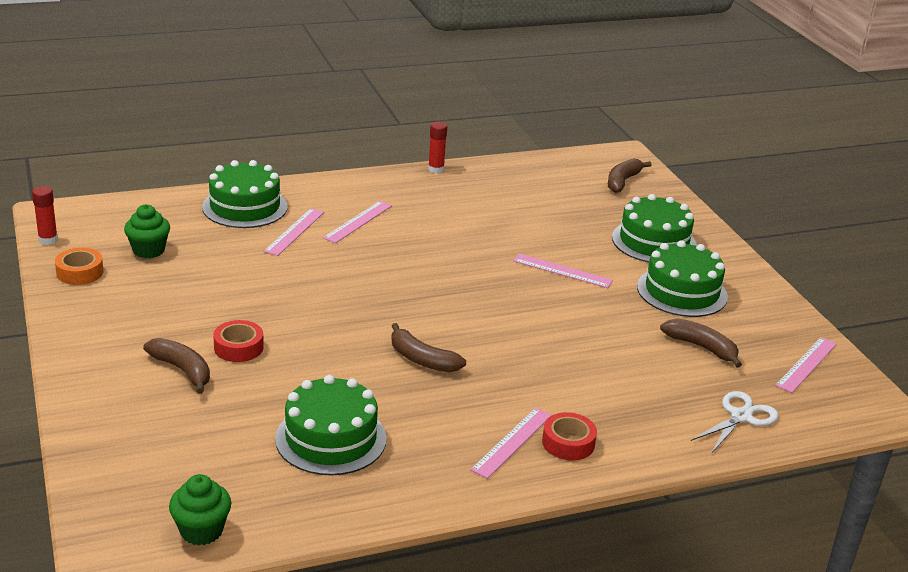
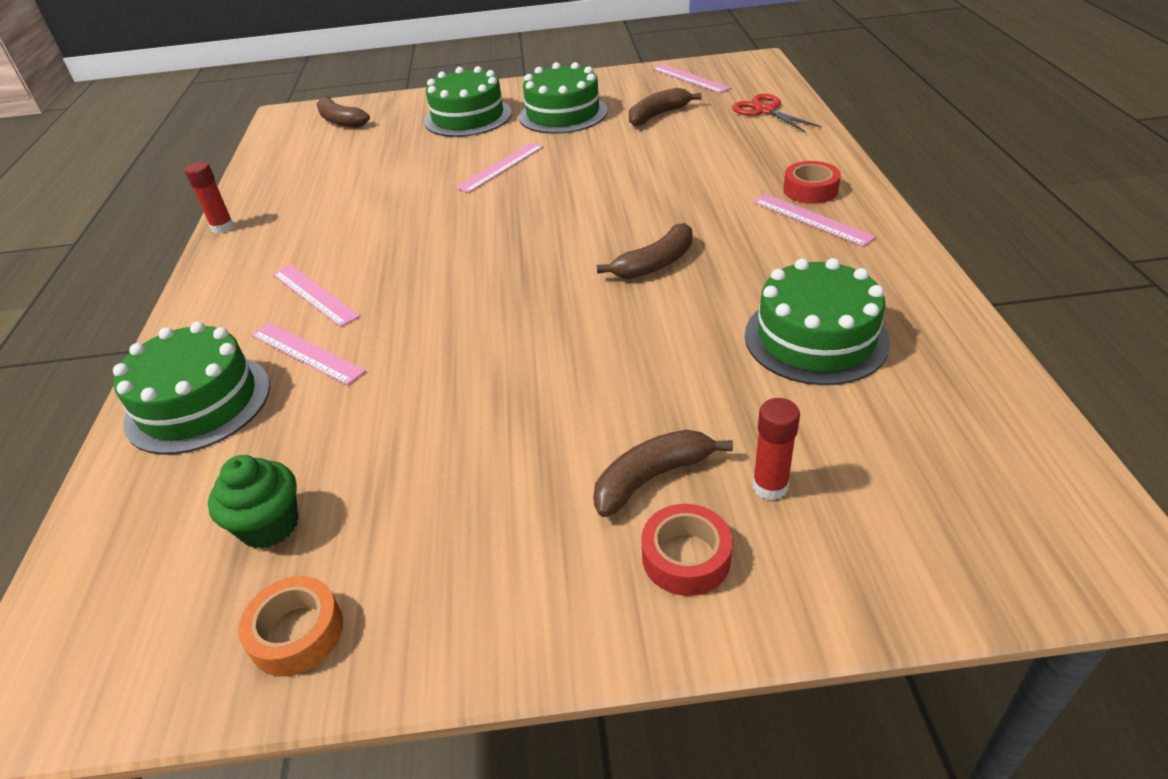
camera: 70 degrees left, 10 degrees up
red glue stick [32,186,58,245] -> red glue stick moved to [753,398,800,500]
green cupcake [169,474,231,545] -> none
red tape [213,320,264,362] -> red tape moved to [641,504,733,596]
white scissors [691,391,779,454] -> red scissors [732,94,822,132]

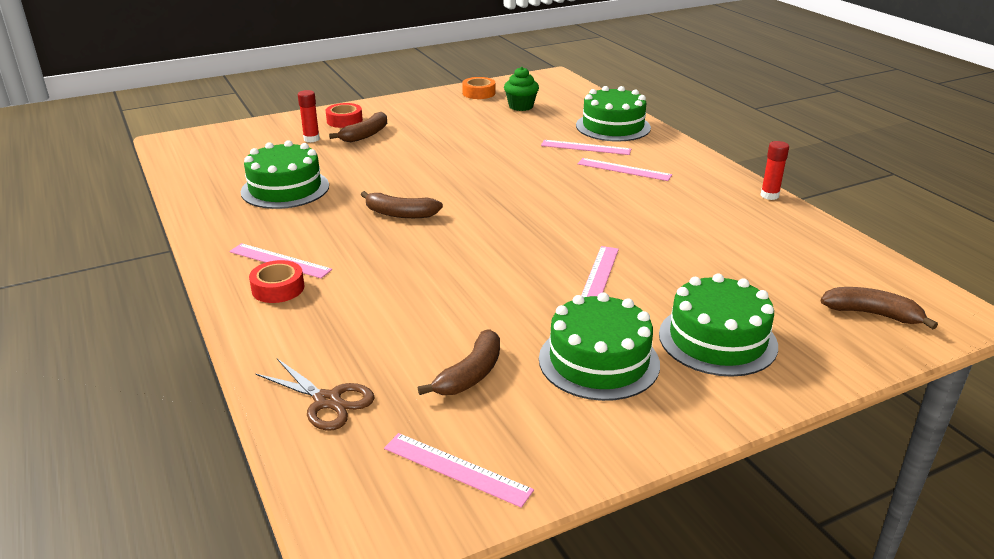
camera: 155 degrees right, 10 degrees down
brown banana [597,223,692,279] -> brown banana turned 105 degrees counterclockwise [361,191,443,218]
red scissors [732,94,822,132] -> brown scissors [255,359,375,431]

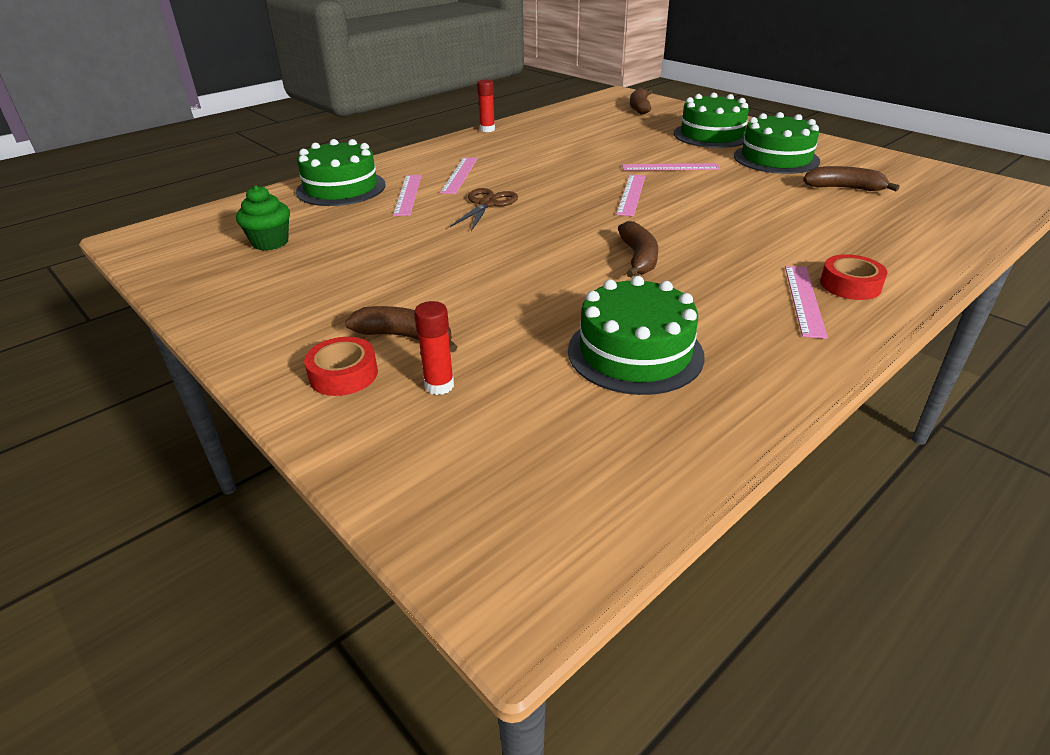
camera: 105 degrees left, 5 degrees up
brown scissors [255,359,375,431] -> brown scissors moved to [450,188,518,231]
pink ruler [384,433,534,508] -> pink ruler moved to [616,174,645,216]
orange tape [462,77,495,99] -> none

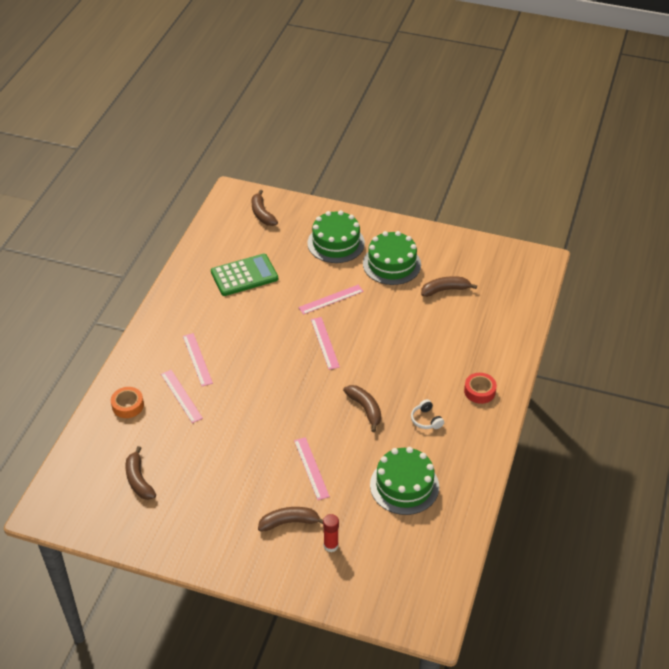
camera: 30 degrees left, 10 degrees up
green cupcake [236,185,290,251] -> brown banana [126,446,156,500]
green cake [296,139,386,206] -> orange tape [111,387,144,418]
red tape [304,337,378,396] -> none
brown scissors [450,188,518,231] -> none
red glue stick [477,80,495,132] -> none
pink ruler [785,266,828,339] -> pink ruler moved to [294,437,330,500]
none -> green calculator [211,254,278,296]
none -> white headphones [411,399,444,429]

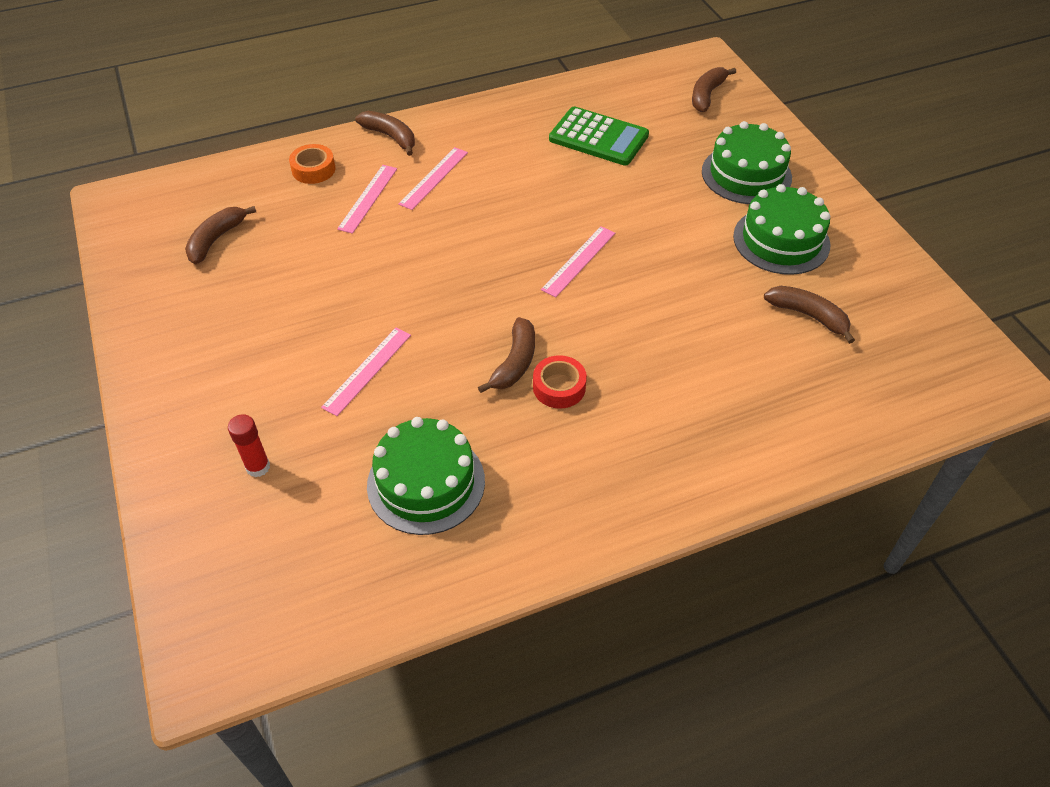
camera: 50 degrees right, 5 degrees up
brown banana [258,507,323,532] -> brown banana moved to [355,111,415,156]
pink ruler [298,285,364,315] -> none
white headphones [411,399,444,429] -> none
red tape [464,373,497,404] -> red tape moved to [533,355,587,409]

